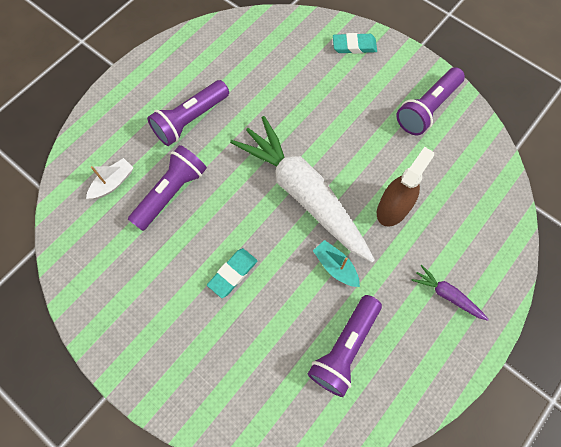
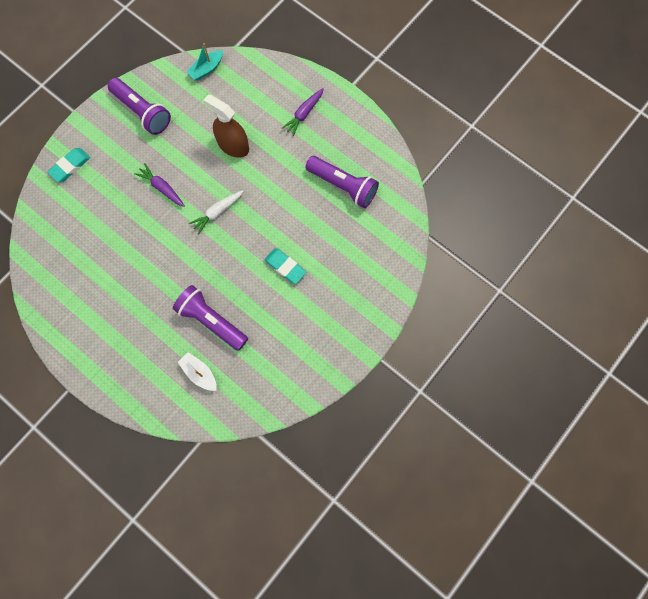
camera: 90 degrees left, 5 degrees up
purple flashlight [147,80,229,146] -> none
white carrot [230,116,375,263] -> white carrot [189,190,243,234], size x0.41
turquoise boat [313,240,360,287] -> turquoise boat moved to [186,43,223,81]
turquoise eraser [333,33,377,54] -> turquoise eraser turned 45 degrees clockwise [47,148,90,182]
none -> purple carrot [134,163,185,207]

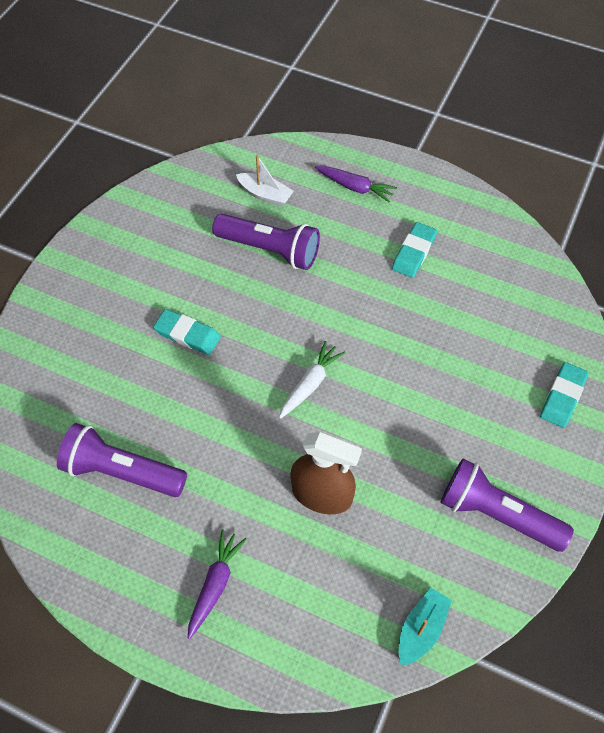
camera: 165 degrees right, 15 degrees down
purple carrot [134,163,185,207] -> purple carrot moved to [315,166,397,202]
none -> turquoise eraser [392,222,437,278]

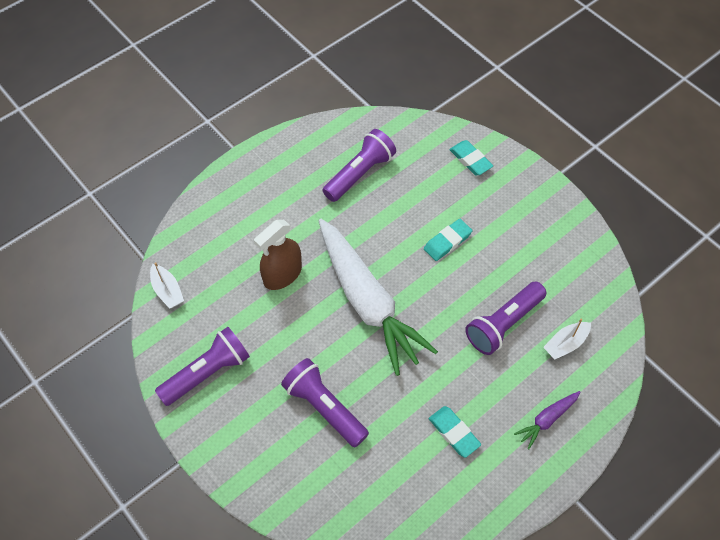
camera: 115 degrees right, 0 degrees up
purple carrot [188,530,247,639] -> none
white carrot [279,341,345,419] -> white carrot [319,219,438,376], size x2.45
turquoise boat [399,588,452,666] -> white boat [150,262,184,309]
turquoise eraser [540,362,589,428] -> turquoise eraser moved to [449,140,493,175]
none -> purple flashlight [281,358,369,447]

